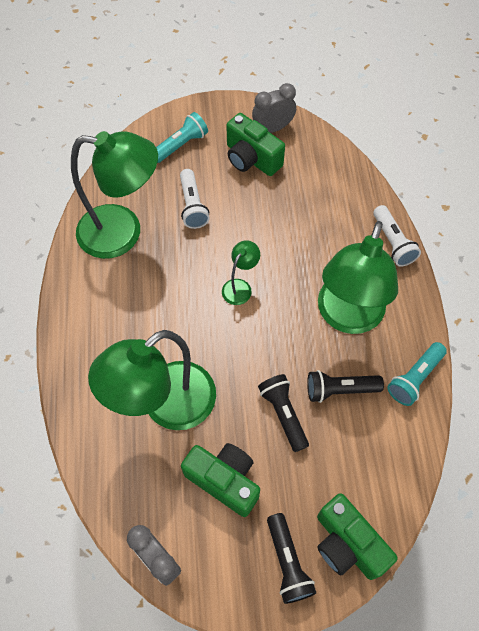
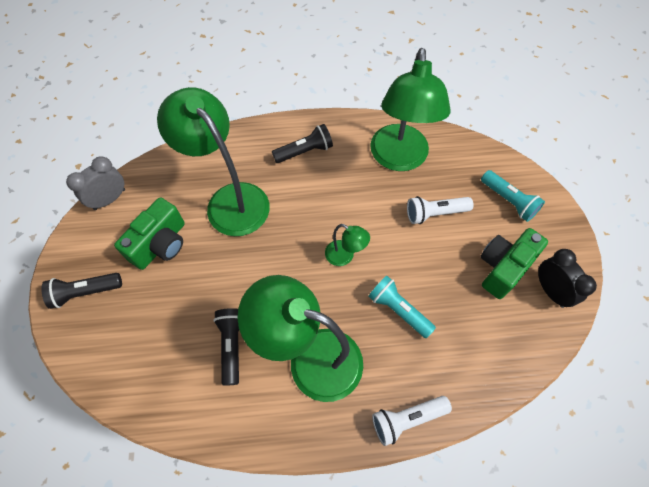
camera: 90 degrees right, 0 degrees up
grey clock [252,83,296,133] -> black clock [538,249,597,308]
black flashlight [258,374,309,452] -> black flashlight moved to [272,124,333,163]
green camera [317,493,398,580] -> none
turquoise flashlight [387,342,447,406] -> turquoise flashlight moved to [368,275,436,338]

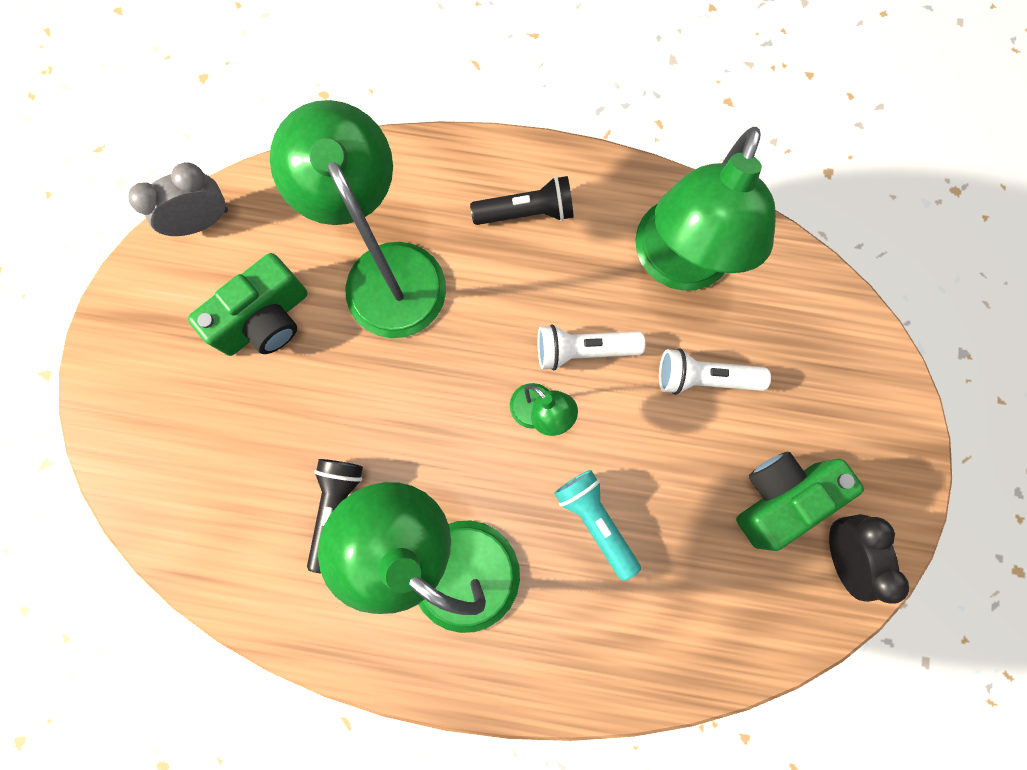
camera: 15 degrees right, 15 degrees up
black flashlight [41,273,122,309] -> none
white flashlight [372,396,452,446] -> white flashlight moved to [538,324,645,371]
turquoise flashlight [481,170,545,222] -> none

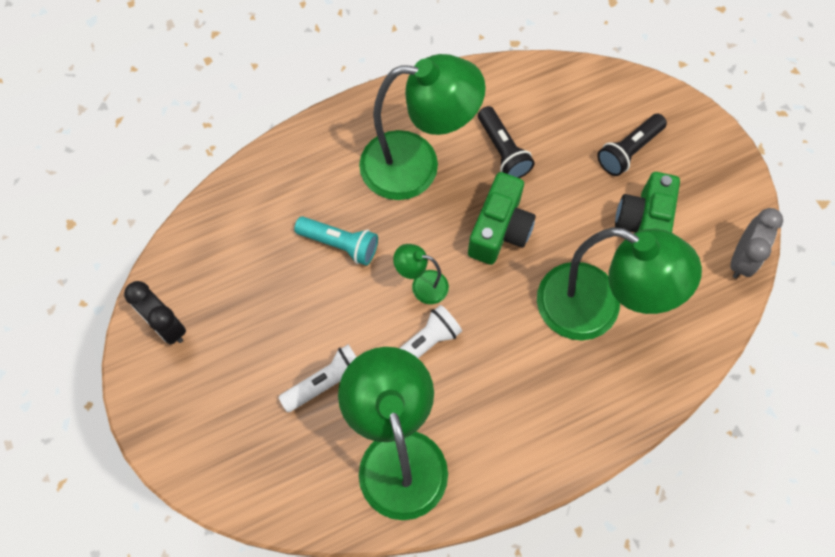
camera: 145 degrees right, 10 degrees down
black flashlight [470,176,574,225] -> black flashlight moved to [597,114,667,176]
green camera [736,452,864,551] -> green camera moved to [468,172,536,265]

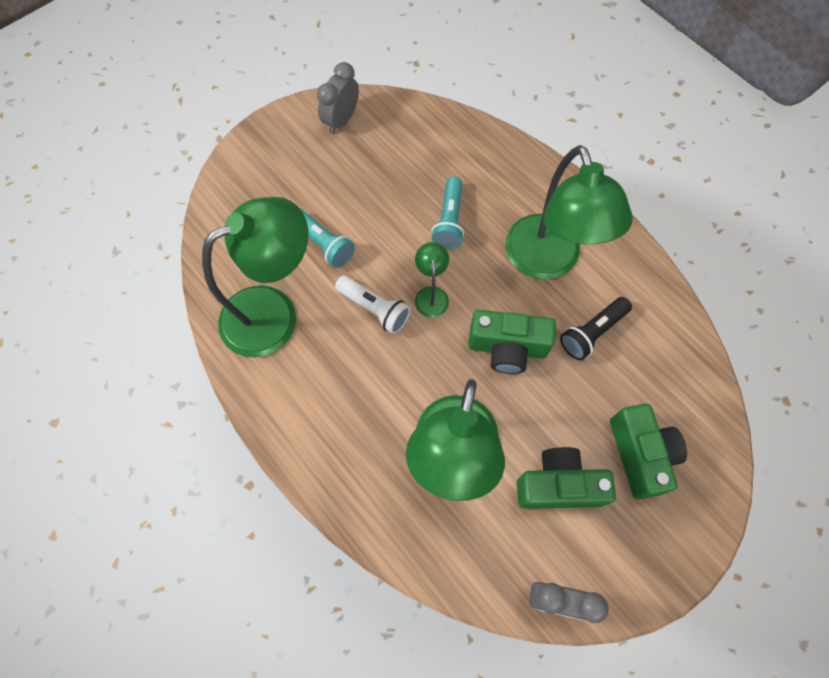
camera: 75 degrees right, 0 degrees up
black clock [124,281,186,345] -> grey clock [317,62,359,134]
white flashlight [279,344,356,412] -> turquoise flashlight [300,208,355,268]
black flashlight [597,114,667,176] -> green camera [610,404,687,500]

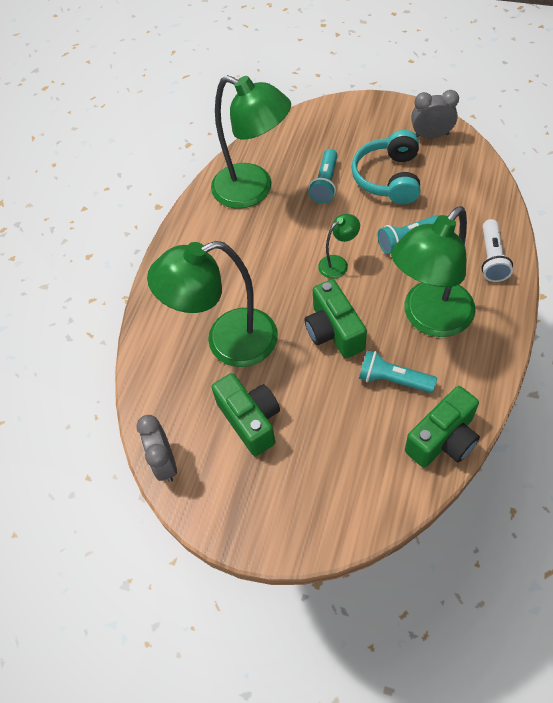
camera: 65 degrees right, 10 degrees down
white flashlight [335,275,411,334] -> white flashlight moved to [481,219,513,282]
black flashlight [560,297,632,360] -> turquoise flashlight [359,350,437,393]
green camera [610,404,687,500] -> green camera moved to [405,386,480,467]
none -> turquoise headphones [351,130,421,204]

